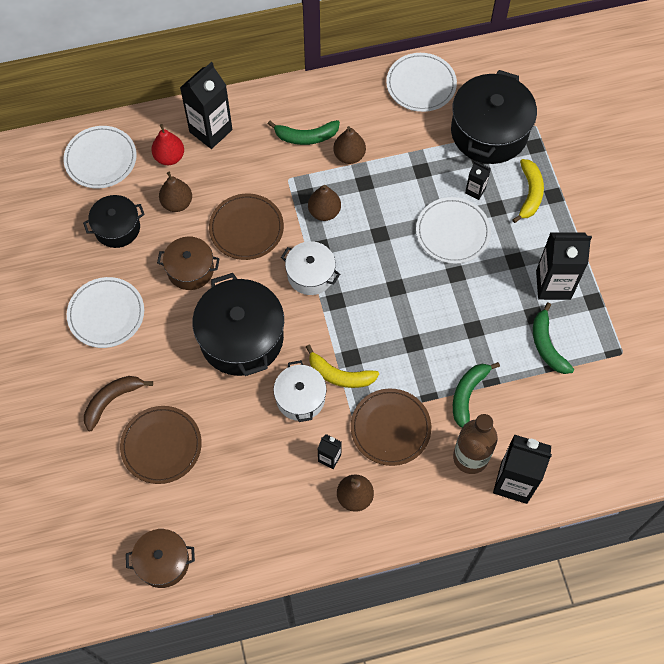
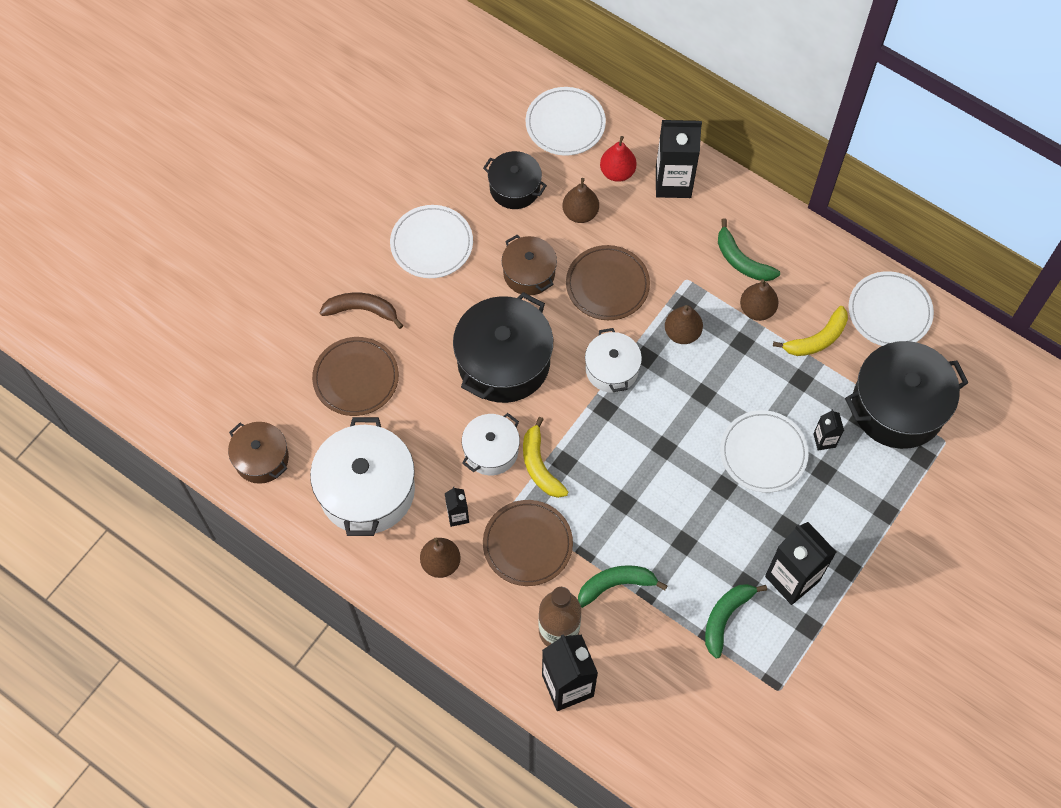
camera: 50 degrees right, 0 degrees up
yellow banana [512,159,544,223] -> yellow banana moved to [773,306,848,356]
none -> white pot [310,417,415,536]

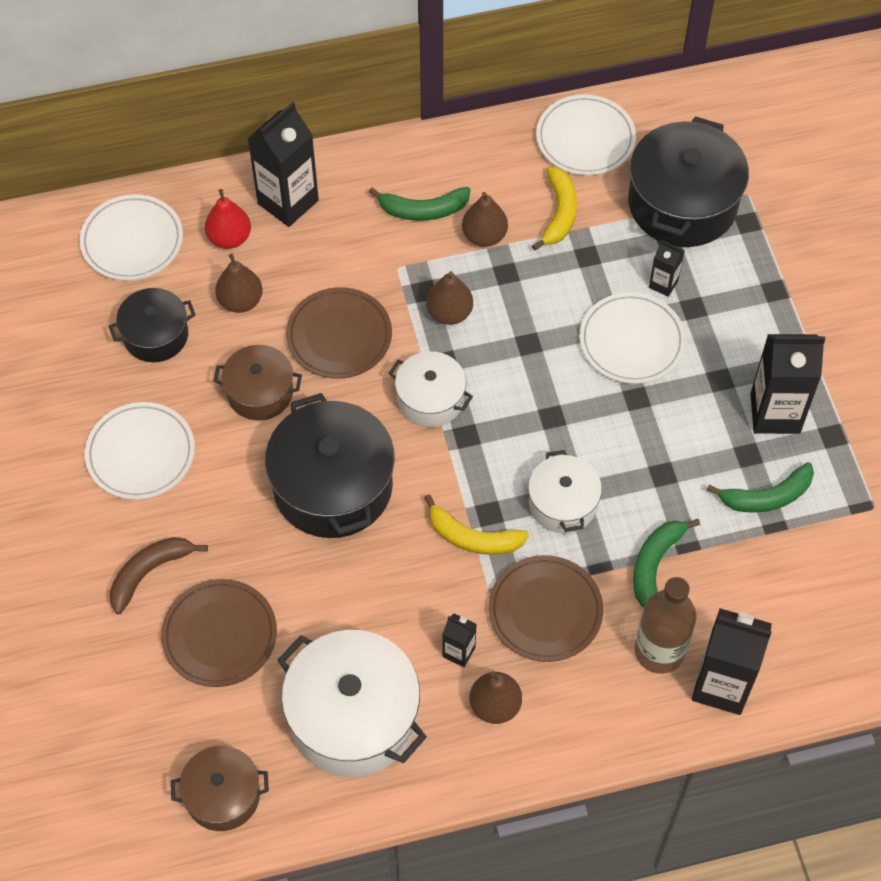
camera: 50 degrees left, 5 degrees down
white pot [462,413,520,475] -> white pot moved to [528,450,602,533]
green banana [705,584,767,659] -> green banana turned 90 degrees counterclockwise [707,462,814,513]

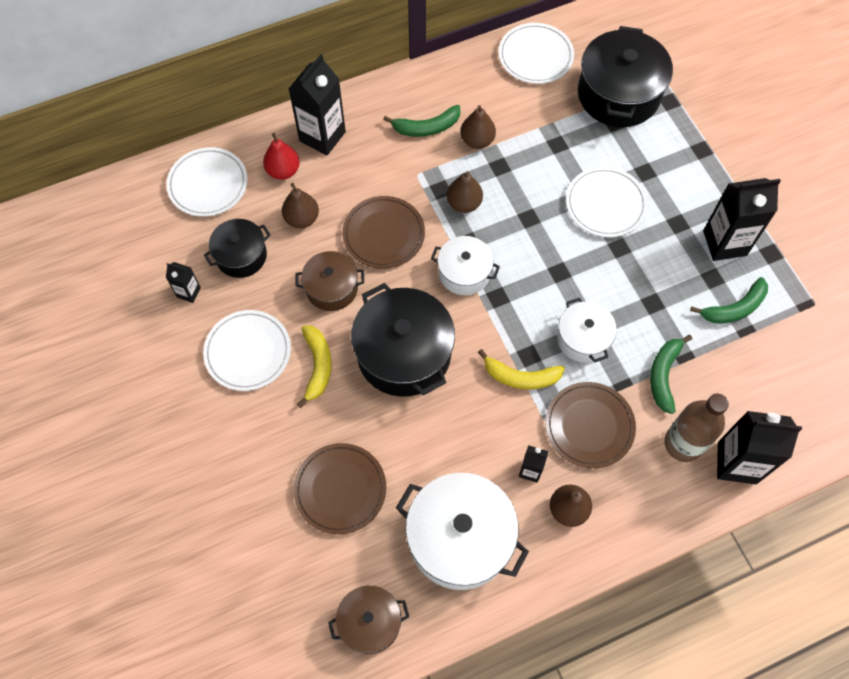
camera: 10 degrees left, 5 degrees up
brown banana [110,537,208,614] -> none
yellow banana [532,166,577,251] -> yellow banana moved to [297,325,332,408]
black carton [649,240,685,297] -> black carton moved to [166,262,201,303]

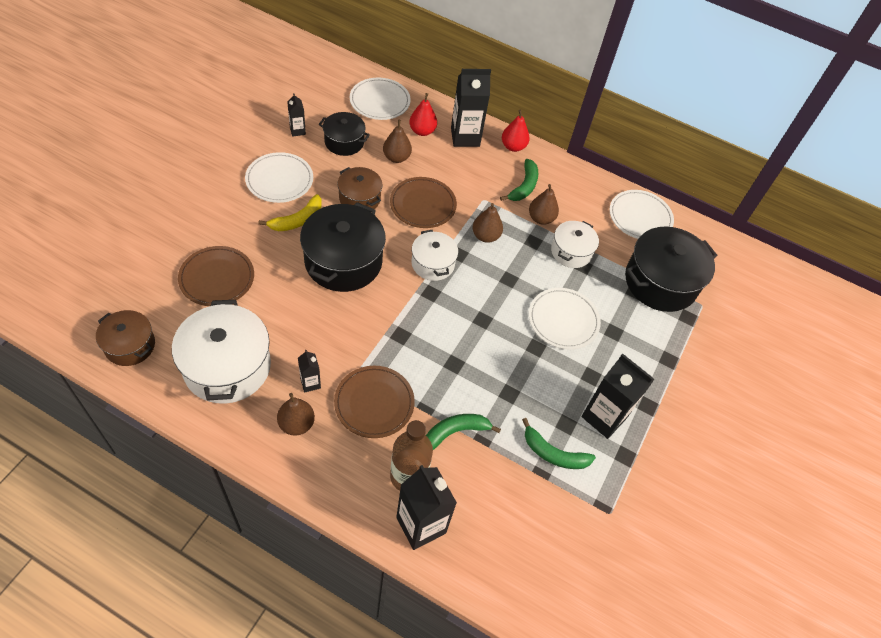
camera: 45 degrees right, 10 degrees down
green banana [383,105,460,137] -> green banana turned 105 degrees counterclockwise [500,159,538,201]
yellow banana [478,349,565,390] -> none
white pot [557,298,617,363] -> white pot moved to [551,221,599,268]
none -> red pear [502,110,530,152]

